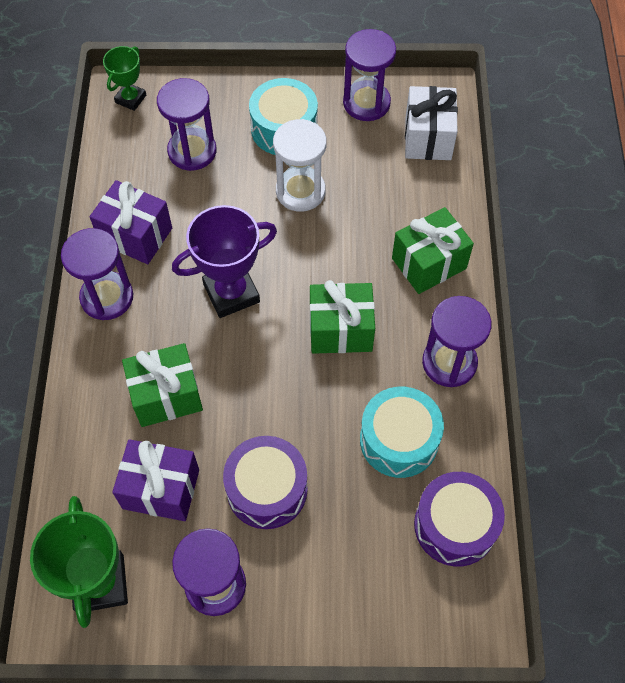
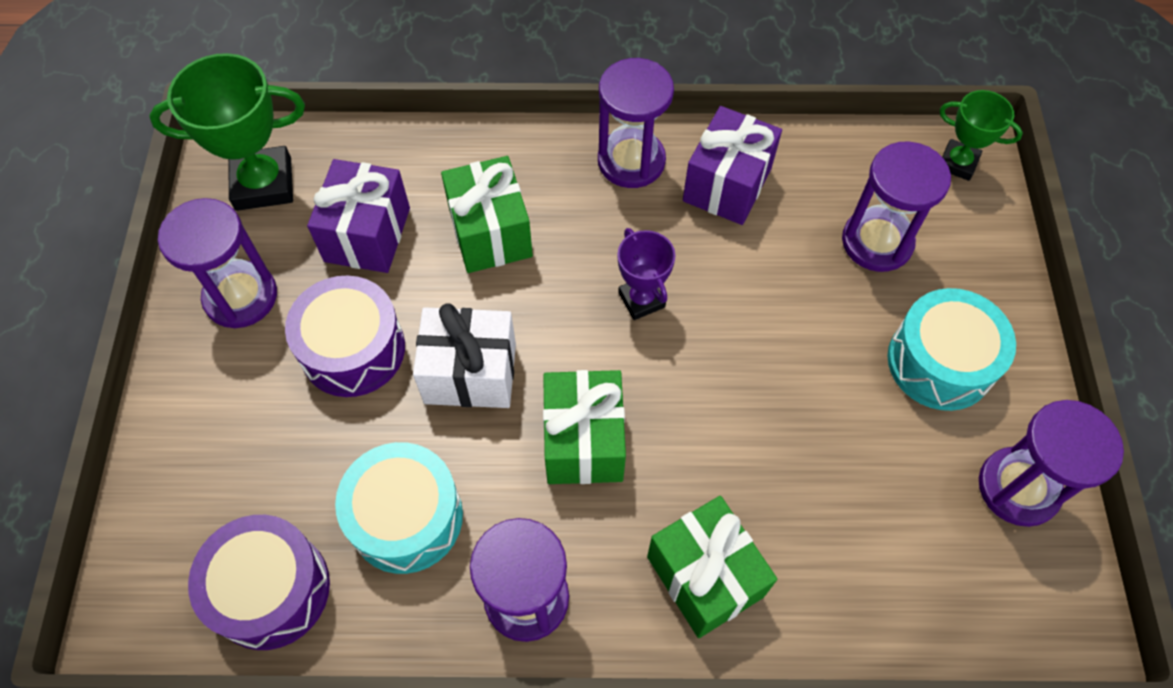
camera: 90 degrees right, 0 degrees up
purple trophy [172,205,277,318] -> purple trophy [618,228,675,320], size x0.58
white hourglass [273,119,327,212] -> none
white gift [405,86,458,160] -> white gift moved to [413,303,516,408]

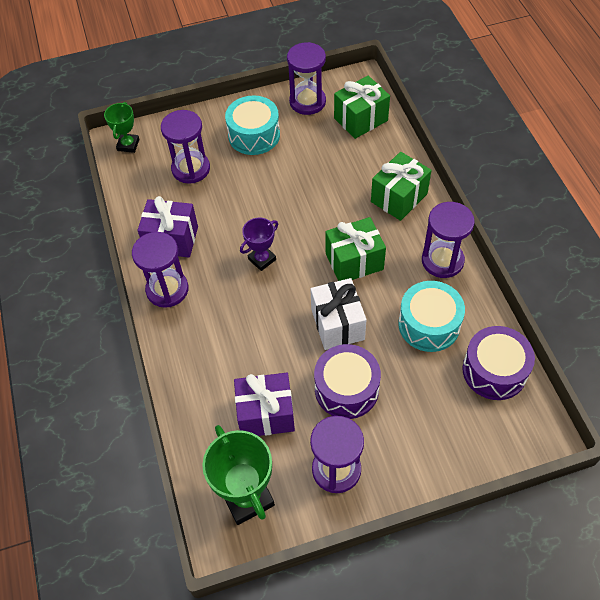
camera: 105 degrees left, 5 degrees down
green gift [441,156,533,273] -> green gift moved to [334,76,390,139]

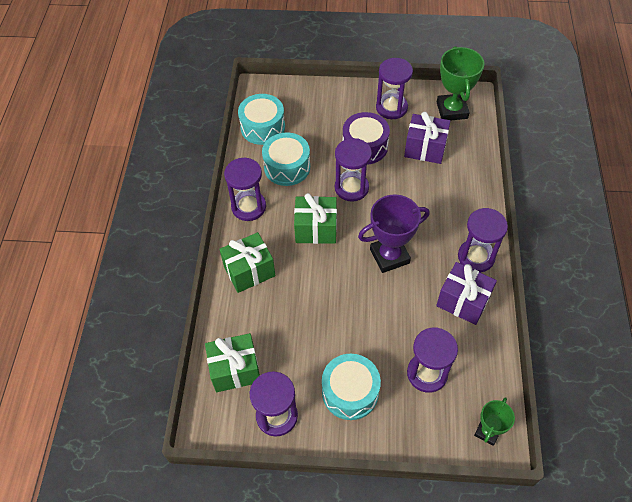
camera: 160 degrees left, 0 degrees up
purple trophy [240,218,278,271] -> purple trophy [358,195,430,273], size x1.71
white gift [310,278,367,350] -> purple hourglass [335,138,372,202]
purple drum [462,326,535,400] -> turquoise drum [238,94,285,145]

